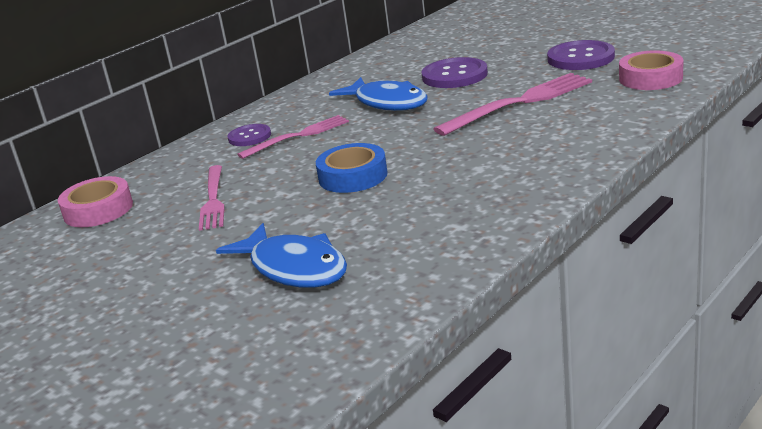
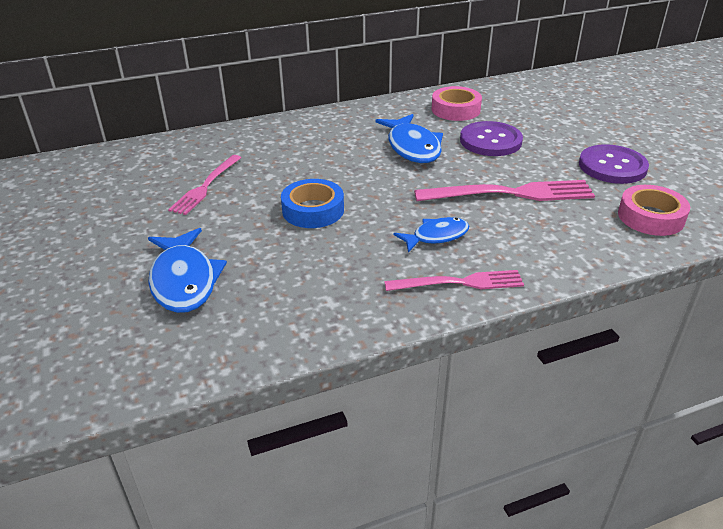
camera: 25 degrees right, 10 degrees up
pink tape [58,176,133,227] -> pink tape moved to [432,86,482,121]
purple button [227,124,271,146] -> none
pink fork [237,115,349,159] -> pink fork moved to [384,270,524,291]
none -> blue fish [394,217,469,252]

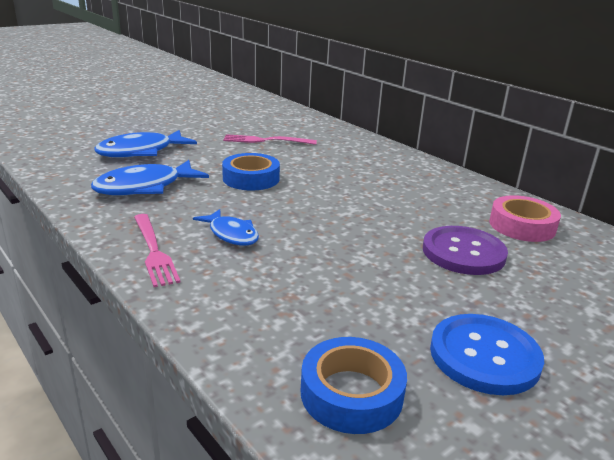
camera: 70 degrees right, 10 degrees down
blue fish [375,114,443,163] -> blue fish moved to [91,160,209,196]
pink fork [414,180,595,201] -> none
purple button [579,144,649,184] -> blue button [430,314,544,395]
pink tape [618,185,690,236] -> blue tape [301,337,407,434]

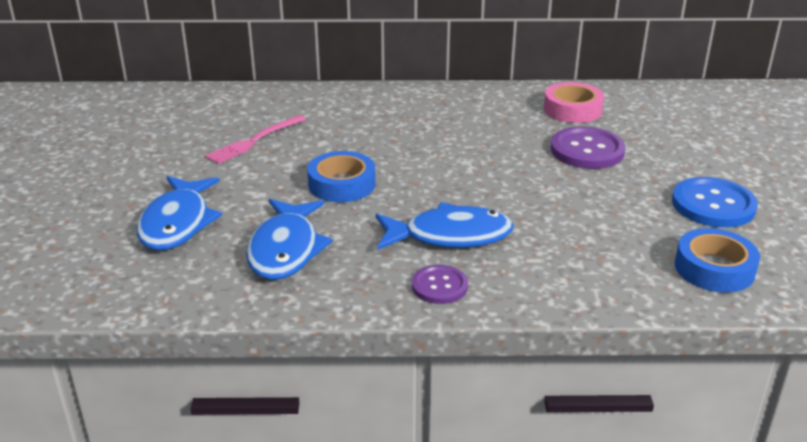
camera: 50 degrees left, 5 degrees up
pink fork [134,214,181,287] -> purple button [412,265,468,304]
blue fish [193,209,259,245] -> blue fish [375,202,514,250], size x1.61

